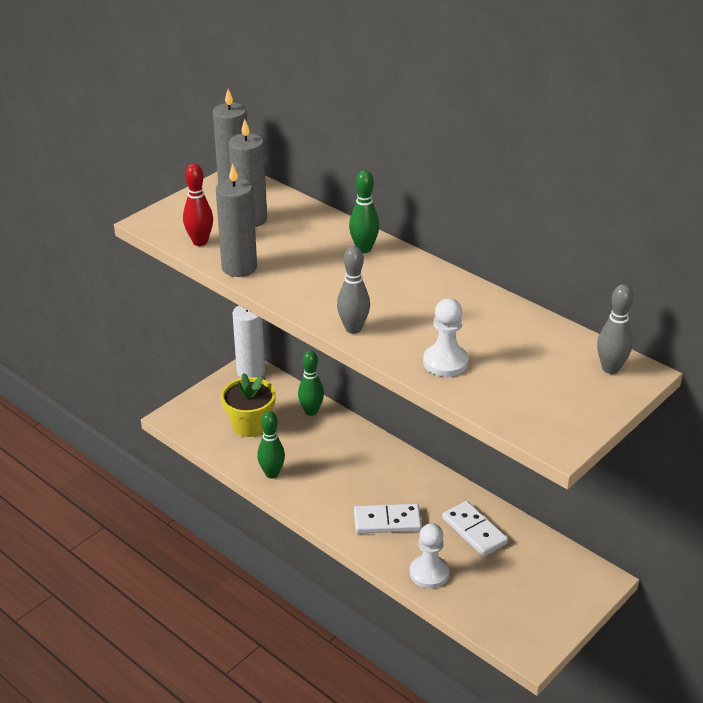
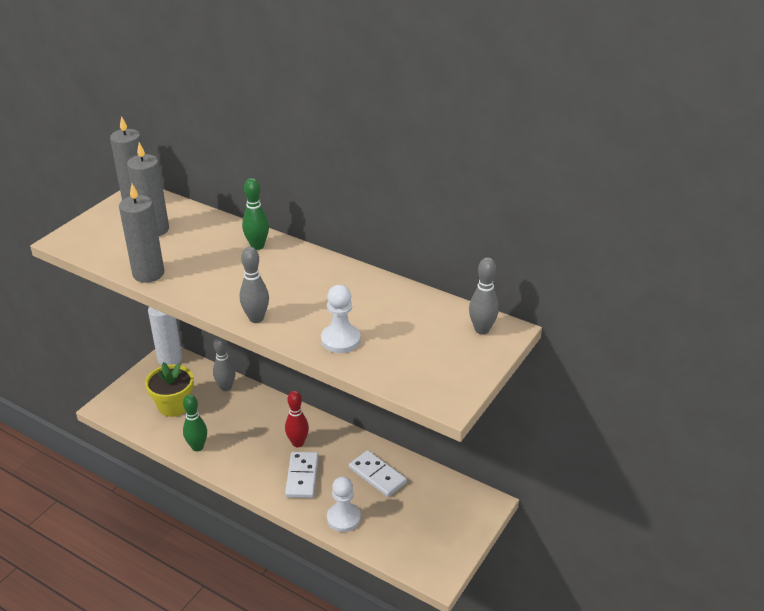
camera: 10 degrees left, 0 degrees up
red bowling pin [183,164,213,246] -> red bowling pin moved to [285,391,309,447]
green bowling pin [298,350,324,416] -> grey bowling pin [213,337,235,391]
white domino [354,503,422,533] -> white domino turned 75 degrees counterclockwise [285,452,319,498]

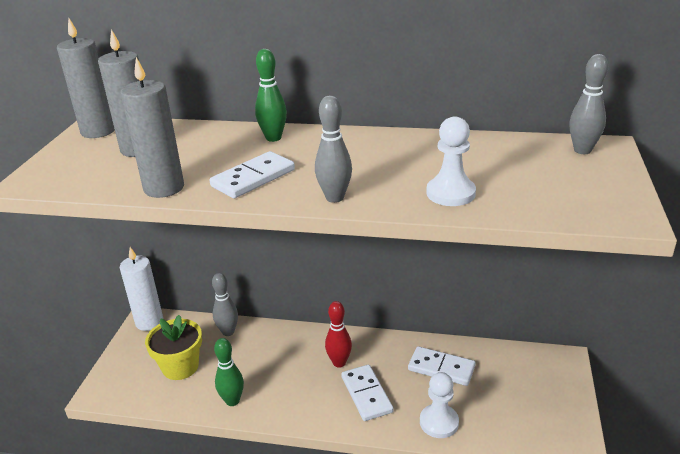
camera: 20 degrees left, 5 degrees down
none -> white domino [210,151,295,198]

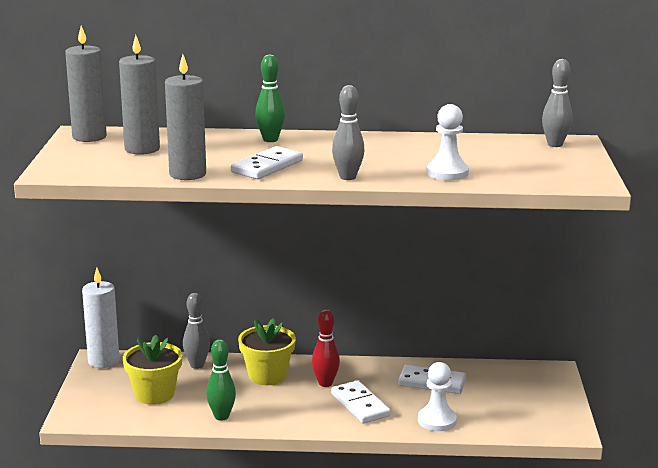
camera: 10 degrees left, 10 degrees down
none -> yellow flower pot [238,318,296,385]

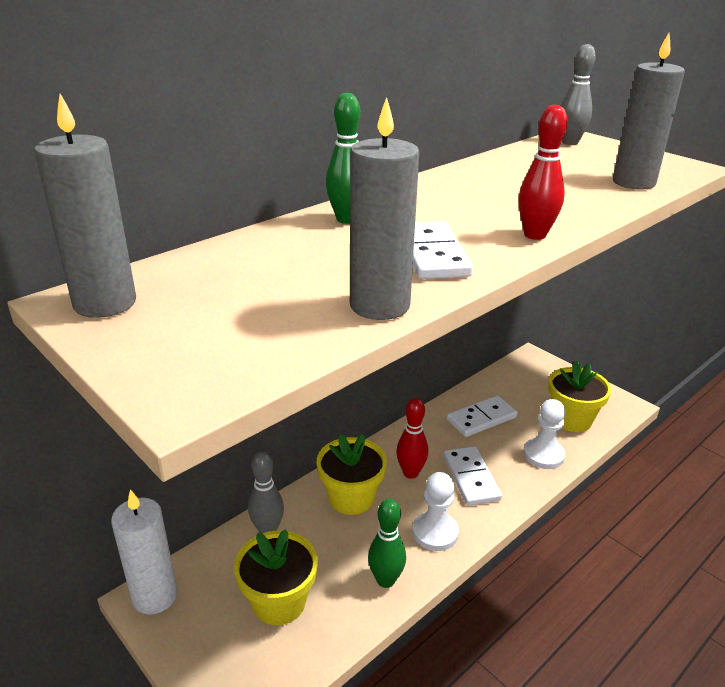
camera: 45 degrees left, 10 degrees up
grey candle [119,35,160,155] -> grey candle moved to [613,33,685,190]
white domino [331,380,391,424] -> white domino turned 60 degrees clockwise [444,446,502,506]
grey bowling pin [332,85,364,180] -> red bowling pin [518,105,568,240]
white pawn [426,104,469,180] -> white pawn moved to [412,472,459,551]
none -> yellow flower pot [548,361,611,432]

